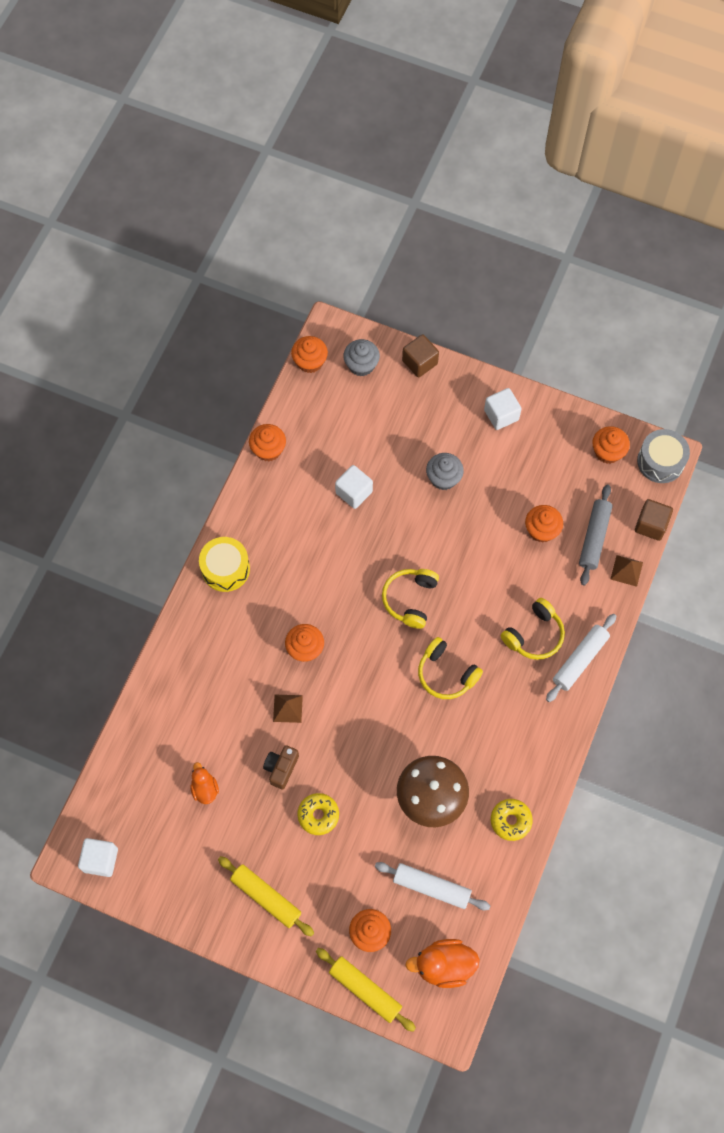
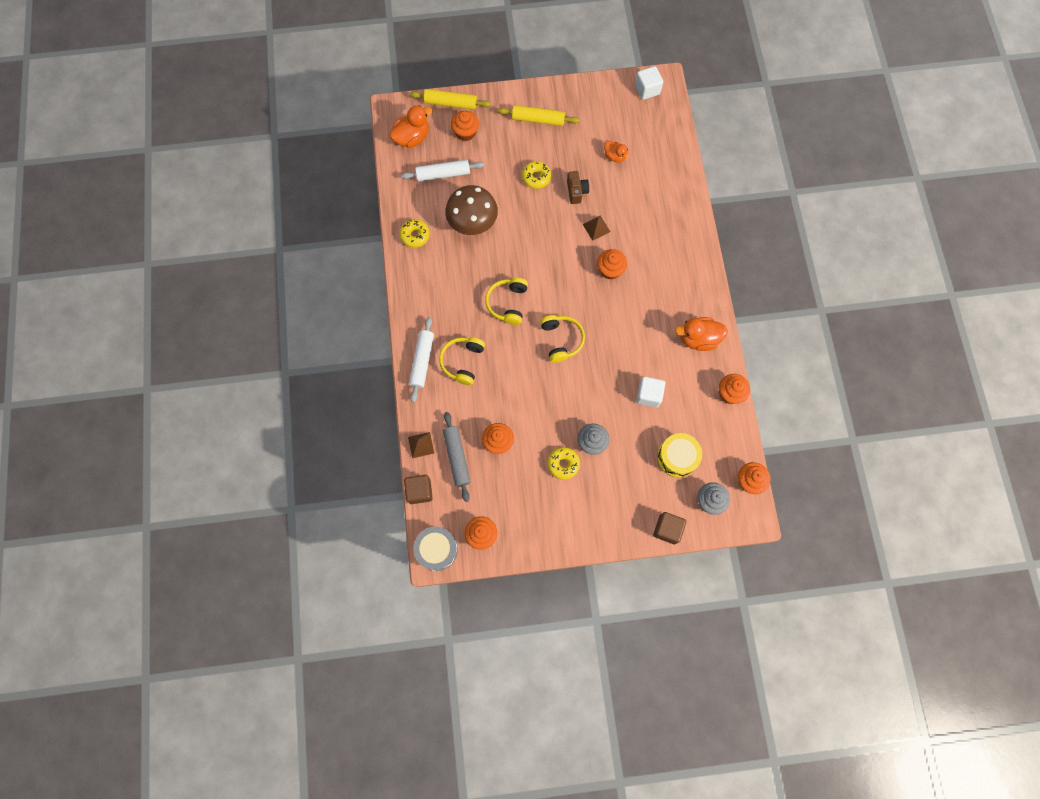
camera: 150 degrees right, 5 degrees up
yellow drum [199,537,250,592] -> yellow drum moved to [657,433,702,477]
yellow headphones [418,637,483,699] -> yellow headphones turned 90 degrees counterclockwise [485,278,528,325]
white cube [484,388,522,430] -> none
none -> yellow donut [547,447,580,480]
none -> orange duck [675,317,728,351]

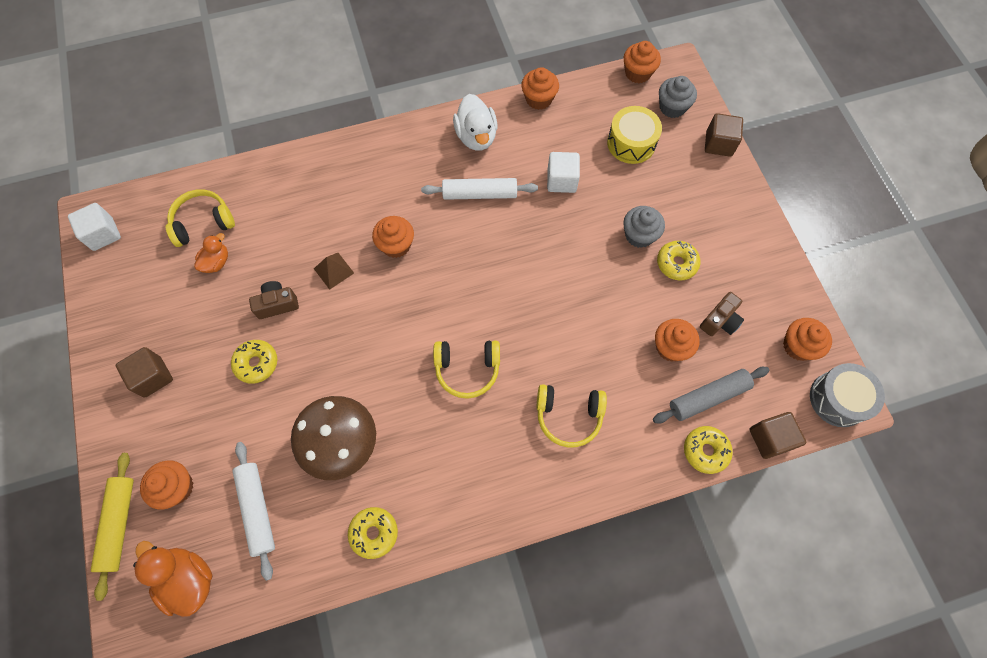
camera: 100 degrees left, 5 degrees down
brown pyramid [408,432,434,458] -> yellow donut [684,426,733,474]
white rolling pin [409,317,434,403] -> white rolling pin moved to [421,178,538,200]
yellow rolling pin [498,105,580,126] -> brown cube [116,347,173,397]
yellow headphones [540,315,585,363] -> yellow headphones moved to [165,189,235,247]
orange duck [675,317,728,351] -> white duck [453,94,497,151]
none -> brown camera [700,292,744,336]

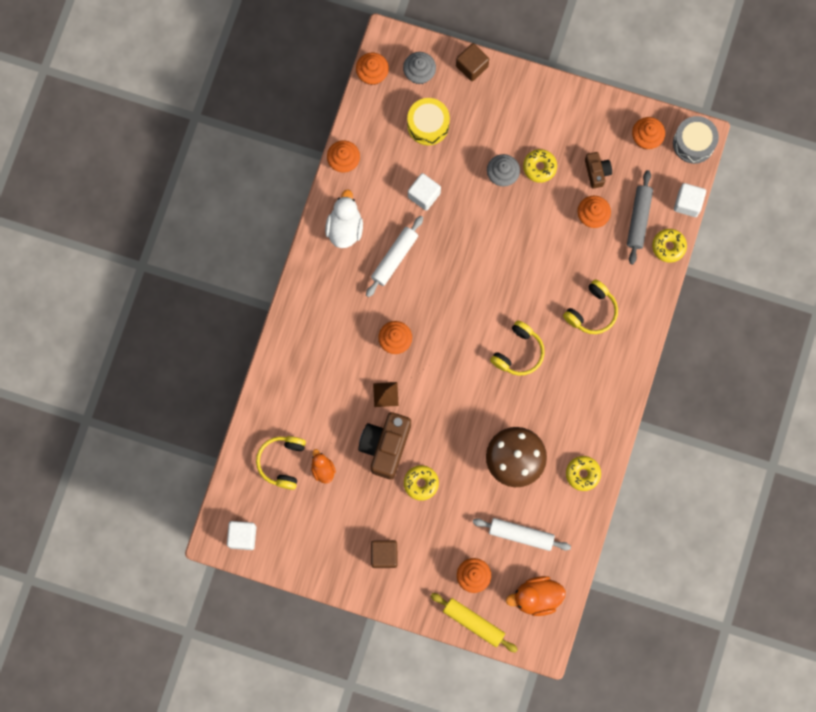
camera: 55 degrees left, 10 degrees up
brown camera [249,281,299,319] -> brown camera [358,412,411,479], size x1.83
white duck [453,94,497,151] -> white duck turned 105 degrees counterclockwise [325,190,363,248]
brown cube [750,412,806,459] -> white cube [674,183,706,217]

